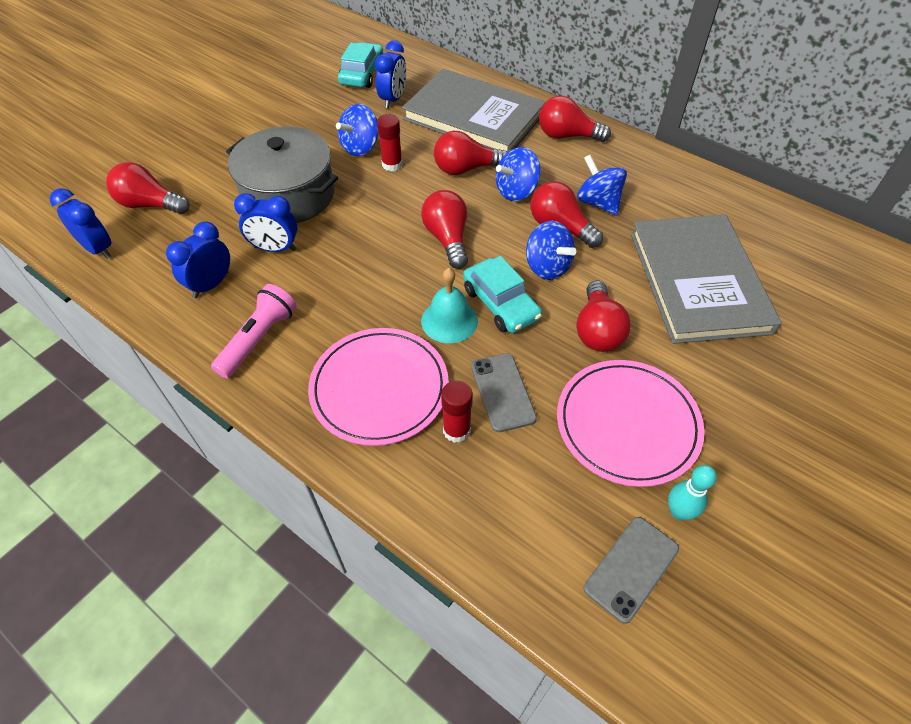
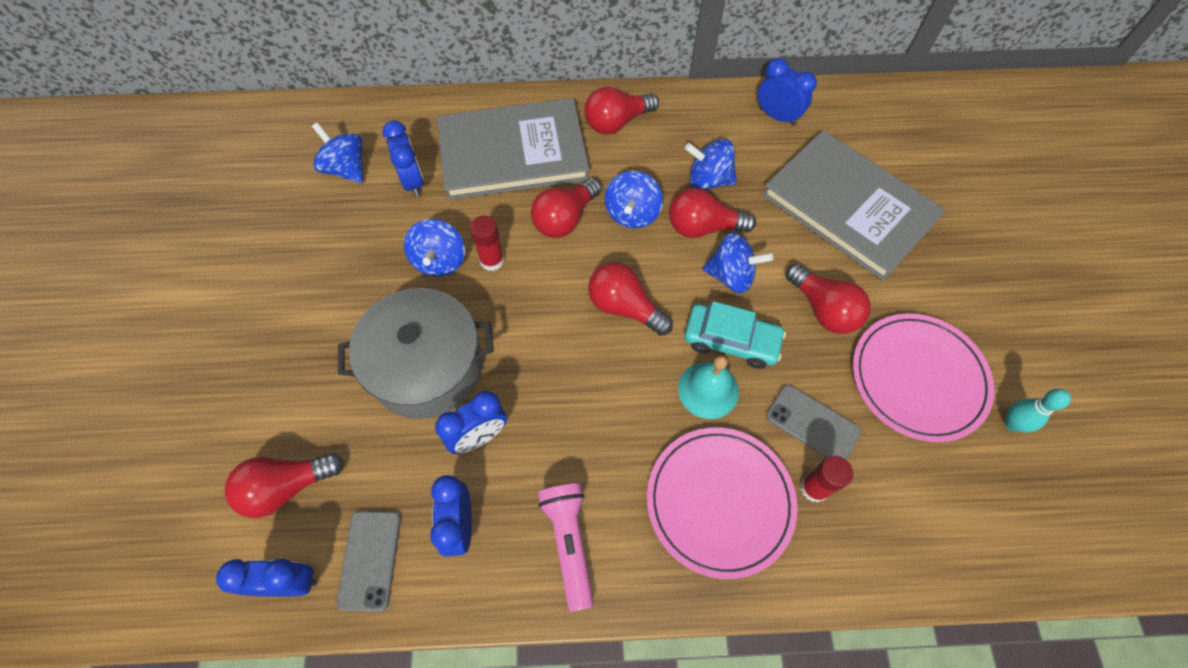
camera: 40 degrees left, 10 degrees up
turquoise car [338,42,383,88] -> blue spinning top [312,122,363,183]
grey phone [584,517,679,624] -> grey phone moved to [337,511,401,612]
none -> blue clock [758,58,817,126]

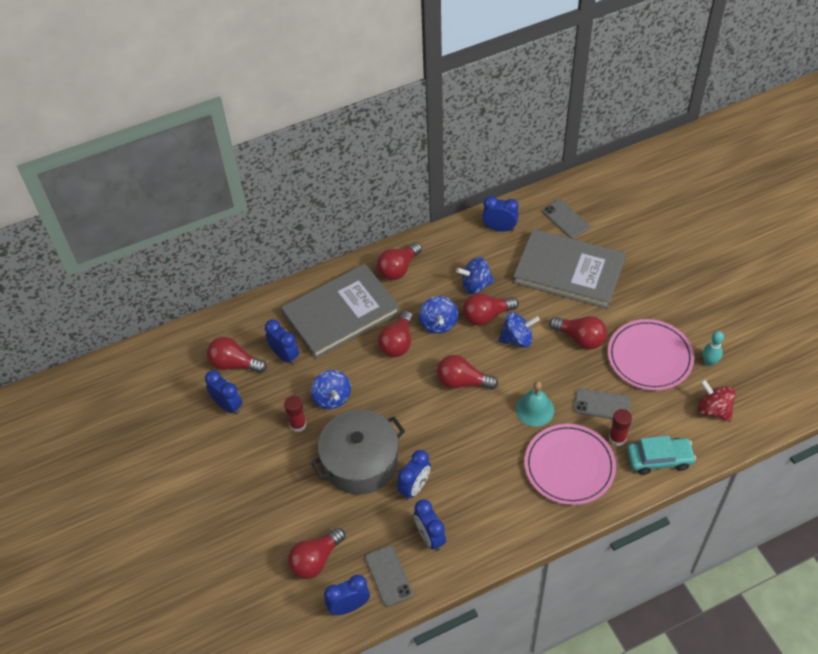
camera: 20 degrees left, 10 degrees down
blue spinning top [312,122,363,183] -> red light bulb [207,337,267,373]
red glue stick [470,216,504,271] -> red glue stick moved to [284,396,307,432]
pink flashlight [538,483,593,612] -> none
turquoise car [684,301,786,369] -> turquoise car moved to [627,436,696,475]
none -> blue clock [205,370,242,415]
none -> grey phone [542,199,590,239]
none -> red spinning top [698,379,736,422]

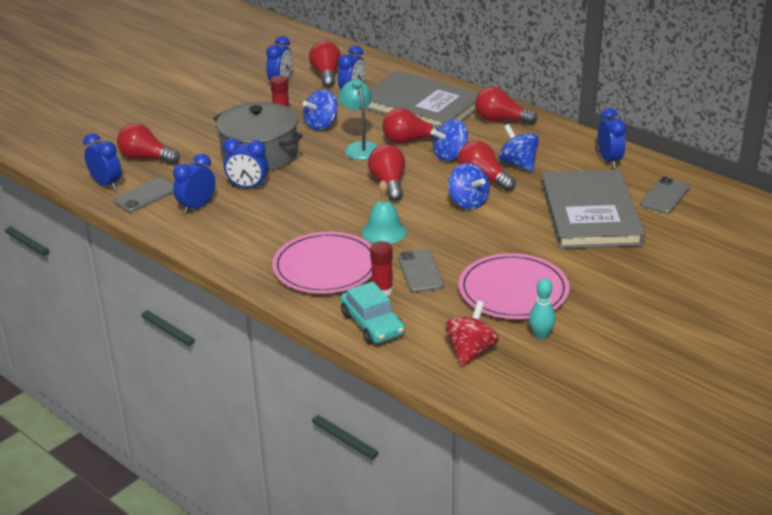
camera: 65 degrees right, 20 degrees down
red light bulb [549,316,607,349] -> none
none -> turquoise lamp [339,80,378,160]

